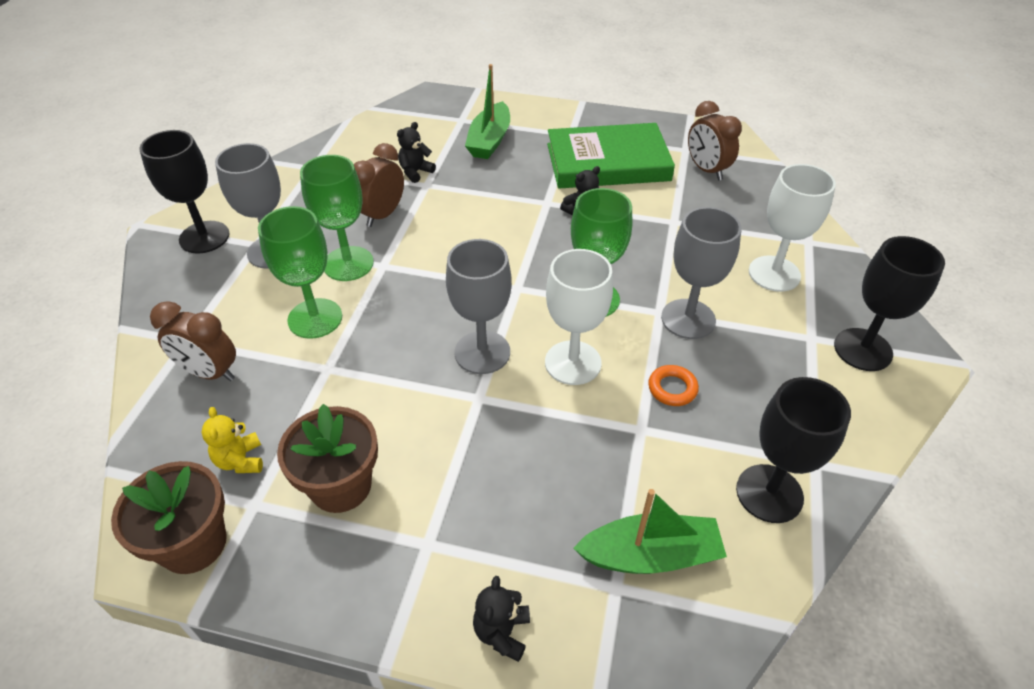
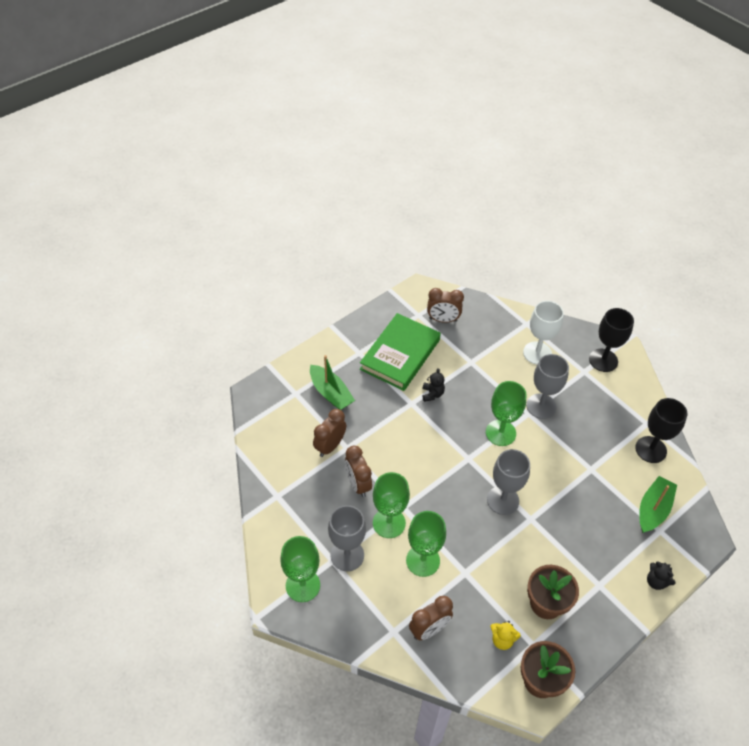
camera: 55 degrees left, 5 degrees up
black goblet [139,130,229,254] -> green goblet [280,536,320,602]
black teddy bear [397,122,436,183] -> brown clock [313,409,346,457]
white goblet [545,249,613,385] -> none
orange ring [648,365,699,406] -> none

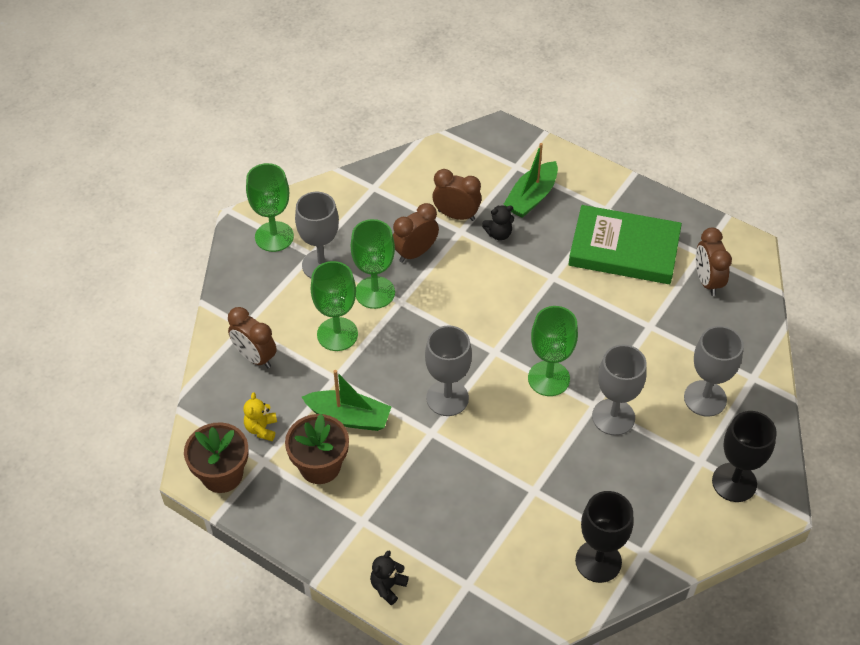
camera: 75 degrees right, 0 degrees up
black teddy bear [422,368,445,402] -> black teddy bear moved to [482,205,514,241]
white goblet [523,301,564,364] -> grey goblet [684,326,744,417]
green boat [639,476,677,533] -> green boat moved to [302,370,391,431]

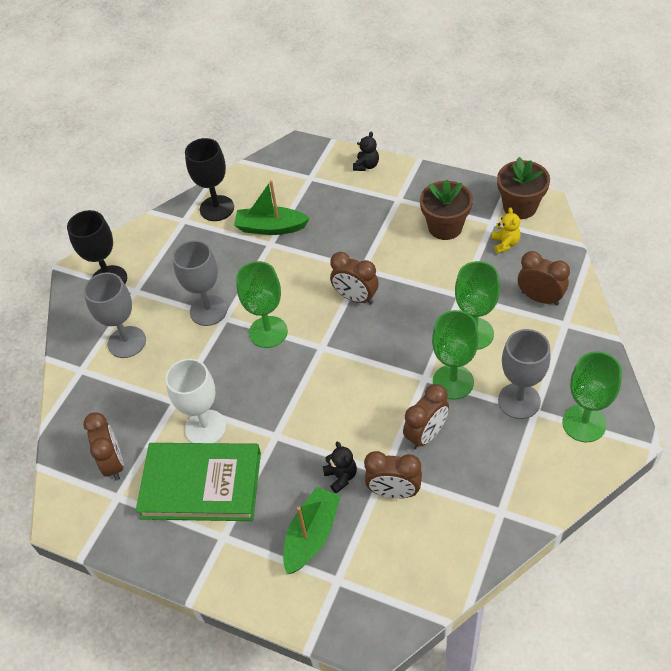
camera: 175 degrees right, 0 degrees up
green boat [302,370,391,431] -> green boat moved to [234,180,310,235]
grey goblet [425,325,472,416] -> brown clock [330,252,379,304]
black teddy bear [482,205,514,241] -> black teddy bear turned 90 degrees clockwise [323,441,357,494]
none -> white goblet [165,359,226,443]

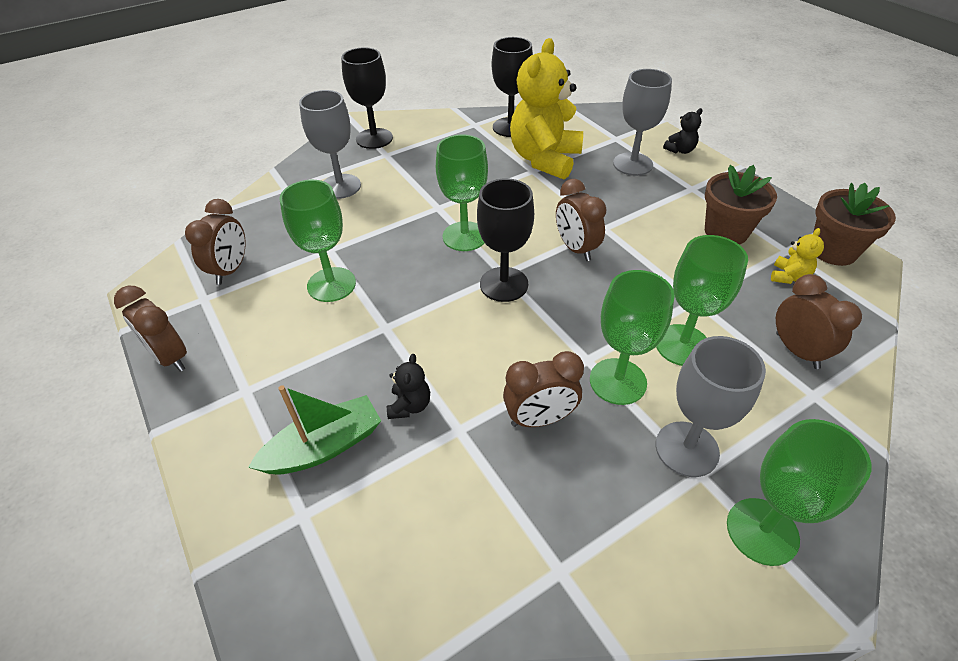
camera: 30 degrees right, 5 degrees down
green book [136,443,261,521] -> none
white goblet [165,359,226,443] -> green goblet [279,180,356,302]
grey goblet [173,240,227,326] -> grey goblet moved to [613,69,672,176]
green boat [234,180,310,235] -> yellow teddy bear [510,38,583,180]
brown clock [364,451,422,499] -> brown clock moved to [114,286,187,372]
none -> black goblet [477,178,534,302]

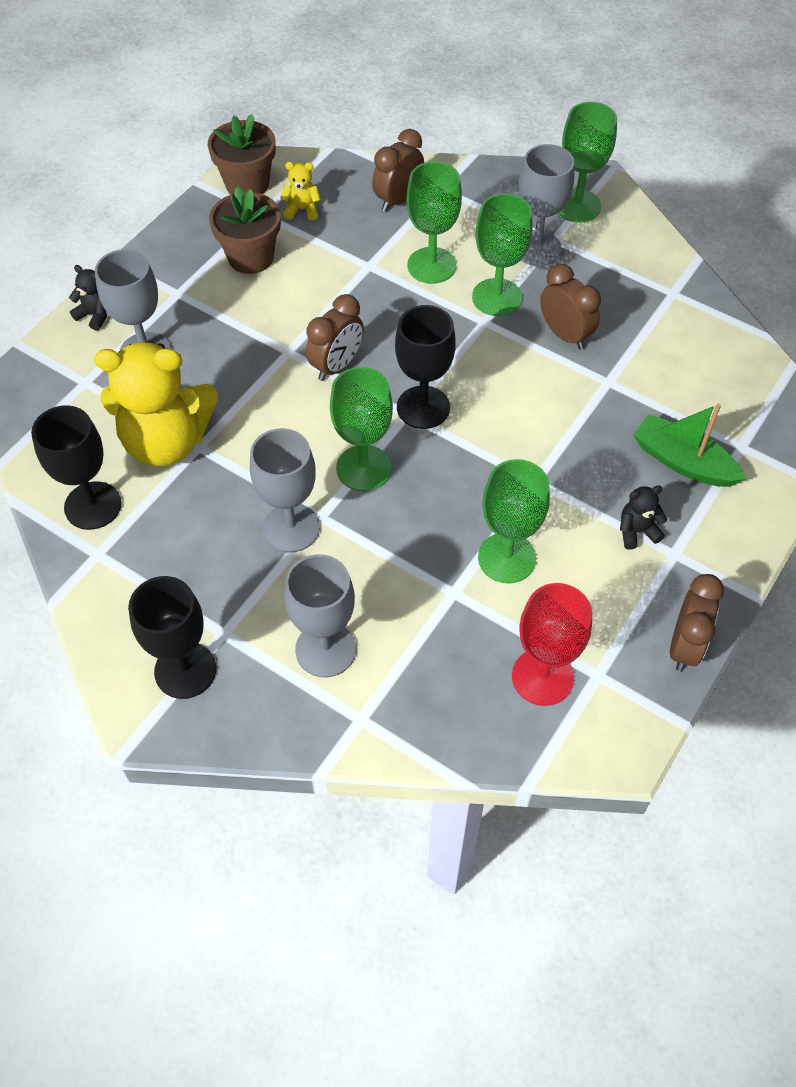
camera: 115 degrees left, 10 degrees up
brown clock [185,199,246,285] -> red goblet [512,583,592,706]
black teddy bear [387,354,430,419] -> black teddy bear moved to [620,486,667,550]
none -> grey goblet [250,428,320,553]

